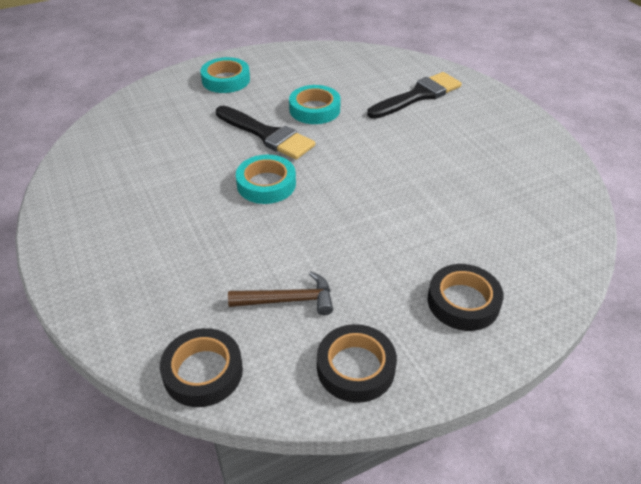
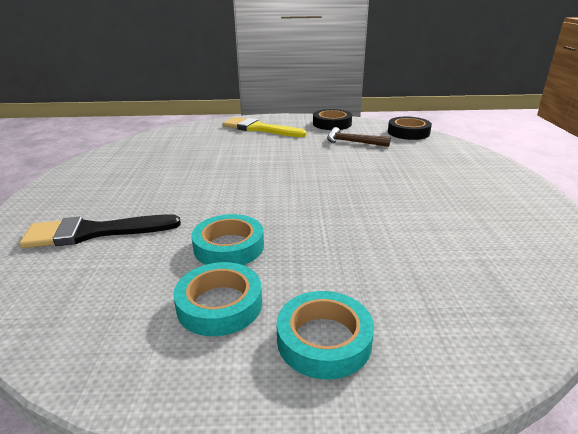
camera: 155 degrees left, 15 degrees down
black brush [216,105,315,160] -> none
turquoise tape [236,155,296,204] -> turquoise tape moved to [173,262,262,336]
black tape [428,264,503,331] -> yellow brush [223,117,307,137]

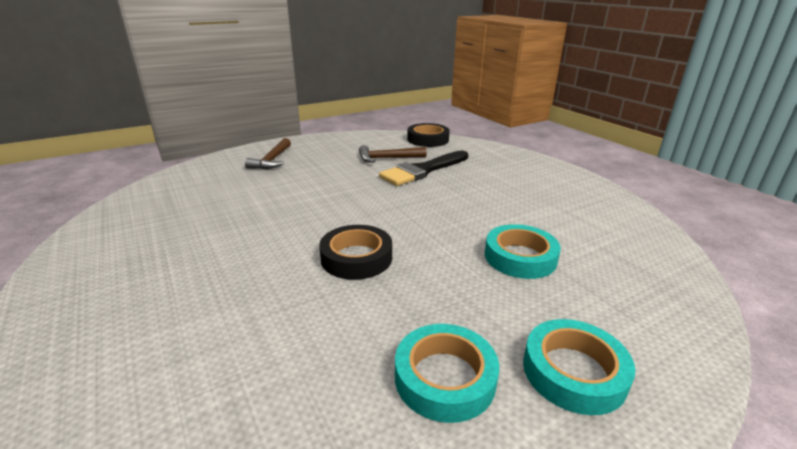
camera: 30 degrees left, 0 degrees up
black brush [20,214,181,248] -> black brush moved to [379,151,468,186]
turquoise tape [191,214,264,265] -> turquoise tape moved to [485,224,561,279]
yellow brush [223,117,307,137] -> brown hammer [245,138,291,169]
black tape [313,109,352,130] -> black tape moved to [319,225,392,280]

